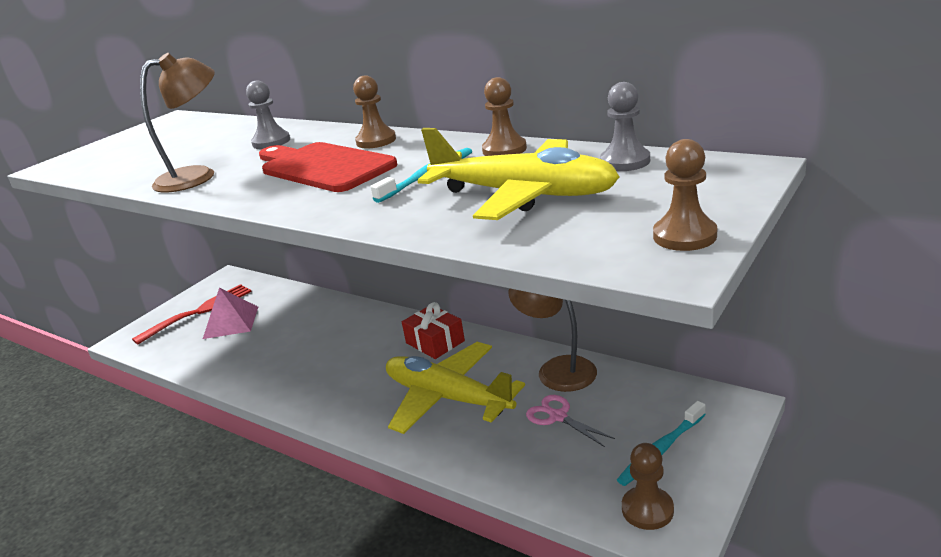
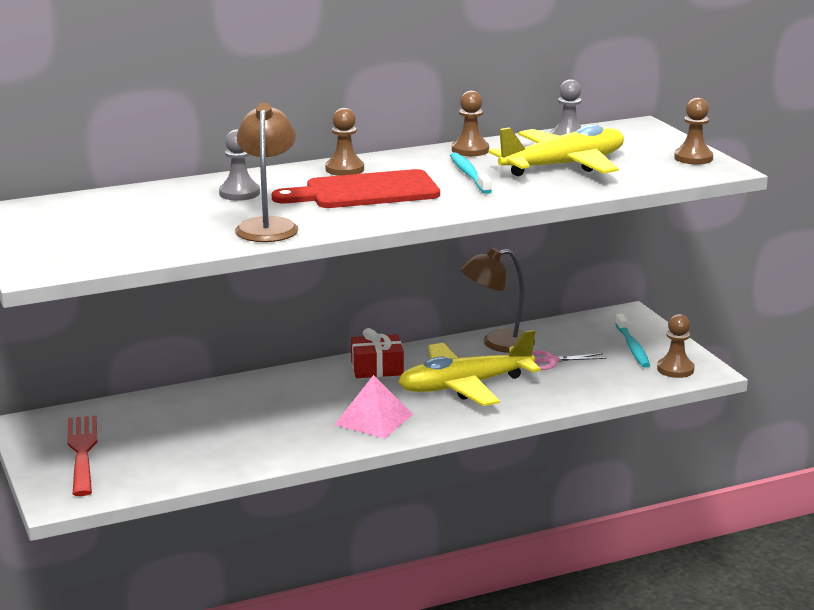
camera: 60 degrees left, 5 degrees down
pink pyramid [203,288,258,339] -> pink pyramid moved to [334,375,413,439]

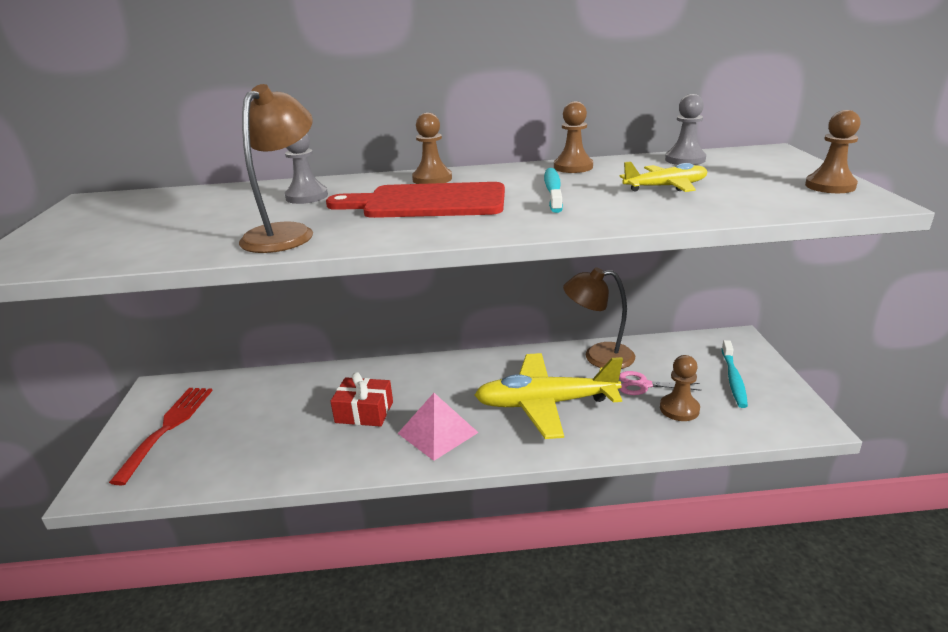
camera: 20 degrees right, 5 degrees up
red gift [351,328,404,378] -> red gift moved to [330,372,393,427]
yellow plane [488,125,624,176] -> yellow plane [620,161,707,192], size x0.53
brown pawn [657,314,695,378] -> brown pawn moved to [660,355,700,421]

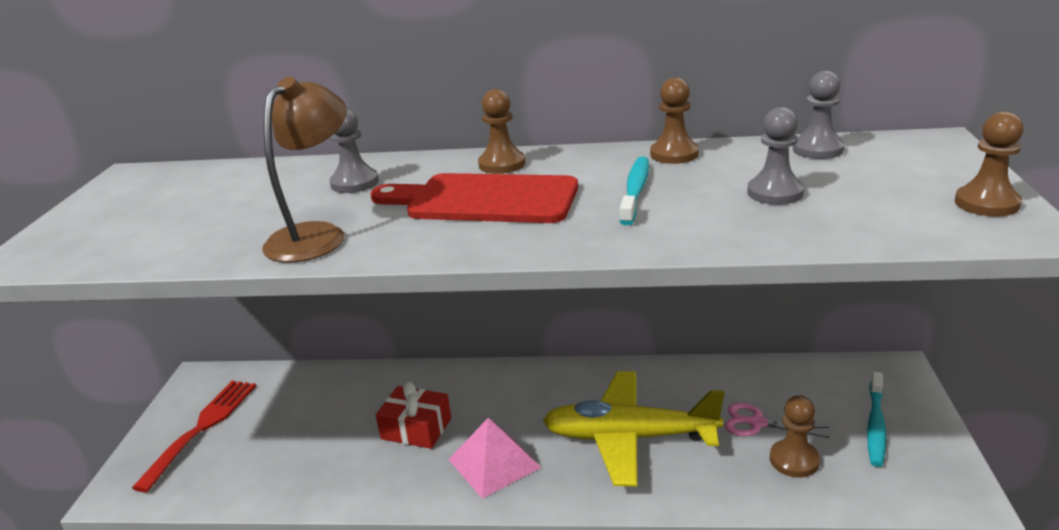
camera: 10 degrees right, 0 degrees up
brown lamp [563,268,635,369] -> none
yellow plane [620,161,707,192] -> grey pawn [747,107,804,205]

